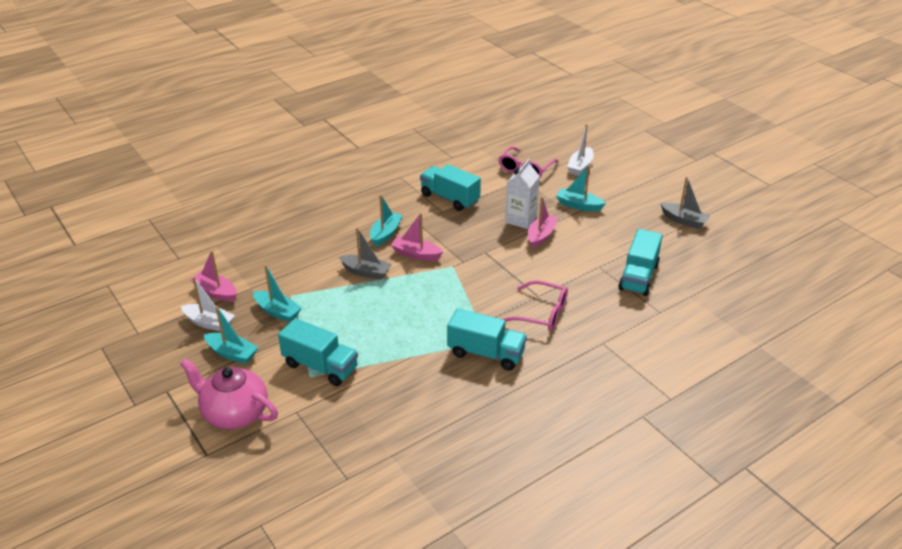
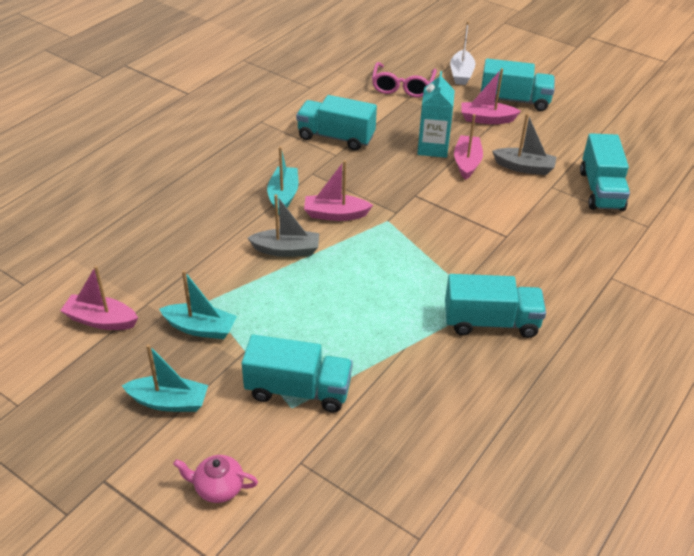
camera: 20 degrees left, 5 degrees up
pink teapot [180,358,278,429] -> pink teapot [173,455,258,503], size x0.52
white boat [181,277,235,331] -> none
pink glasses [503,280,568,331] -> none
white carton [505,159,539,229] -> turquoise carton [417,71,455,158]
turquoise boat [556,165,606,211] -> pink boat [461,68,521,124]
grey boat [660,177,711,229] -> grey boat moved to [492,113,557,175]
none -> turquoise truck [481,58,555,111]

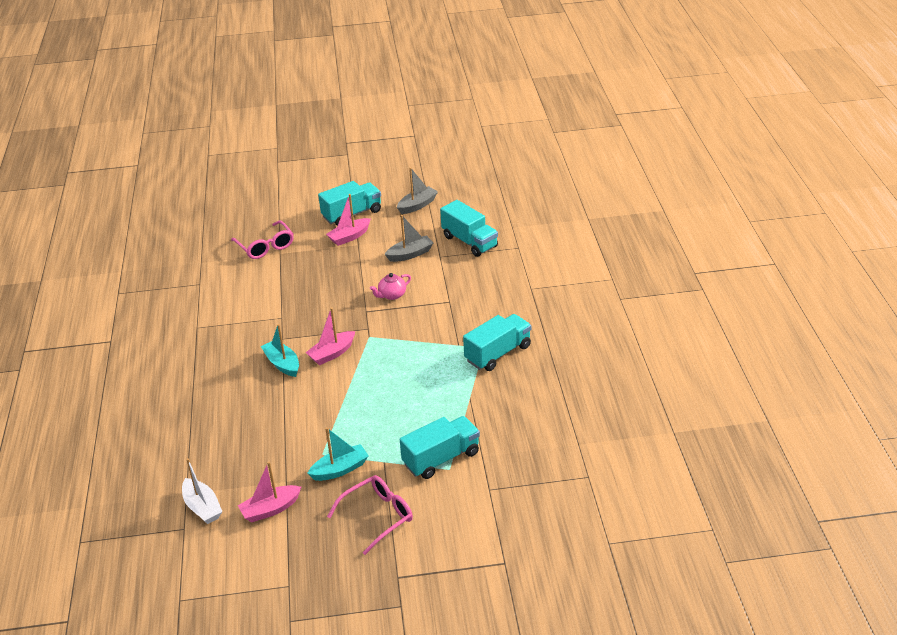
camera: 40 degrees left, 5 degrees down
turquoise boat [122,344,208,412] -> pink glasses [327,475,413,555]
pink teapot [173,455,258,503] -> pink teapot moved to [370,273,411,300]
grey boat [248,194,319,257] -> grey boat moved to [397,167,438,214]
turquoise truck [296,95,377,151] -> none
turquoise carton [417,71,455,158] -> none
white boat [450,21,475,85] -> white boat moved to [182,458,223,524]
pink boat [454,114,483,180] -> none

